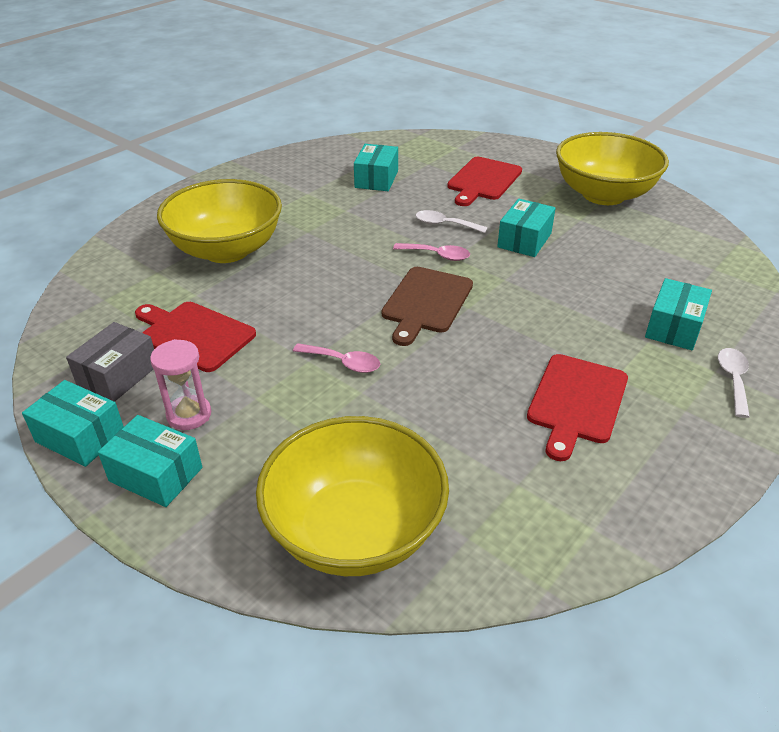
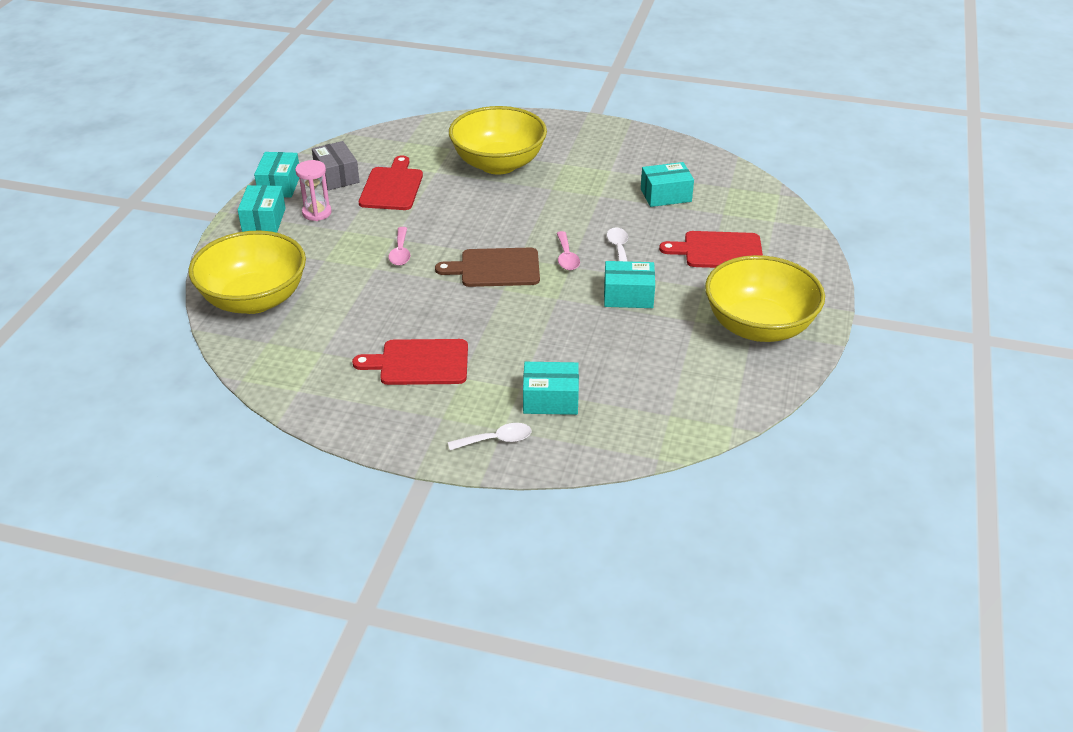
camera: 65 degrees right, 0 degrees up
grey box [66,322,154,402] -> grey box turned 60 degrees clockwise [312,141,360,190]

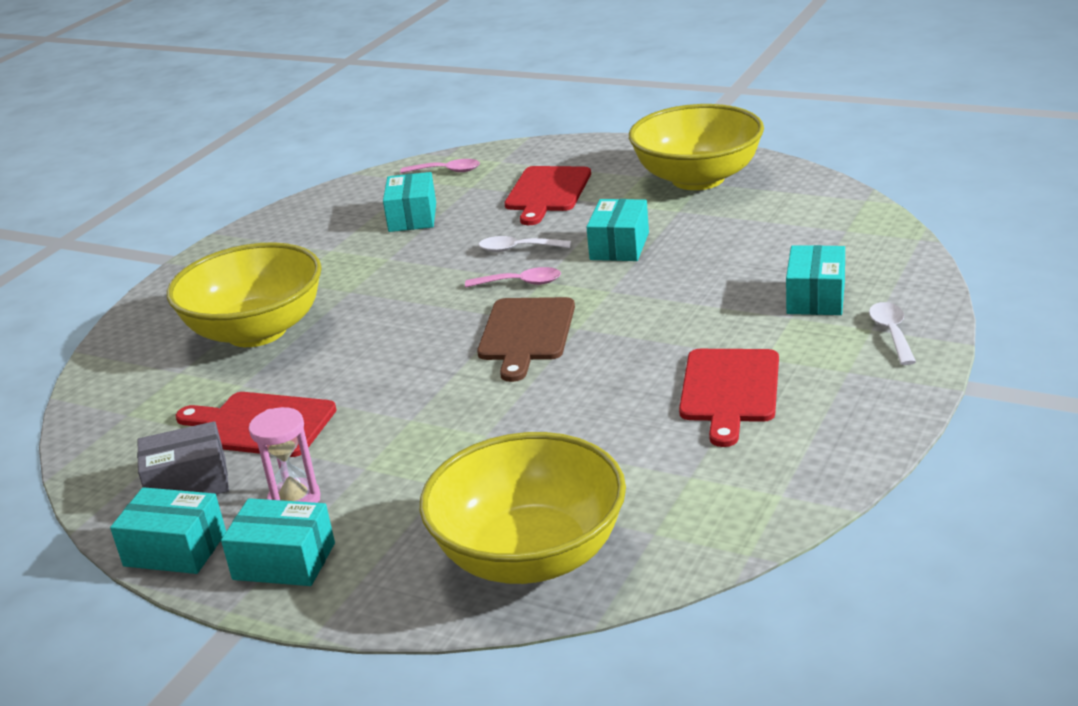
camera: 75 degrees left, 10 degrees down
pink spoon [388,227,410,266] -> pink spoon moved to [400,159,480,173]

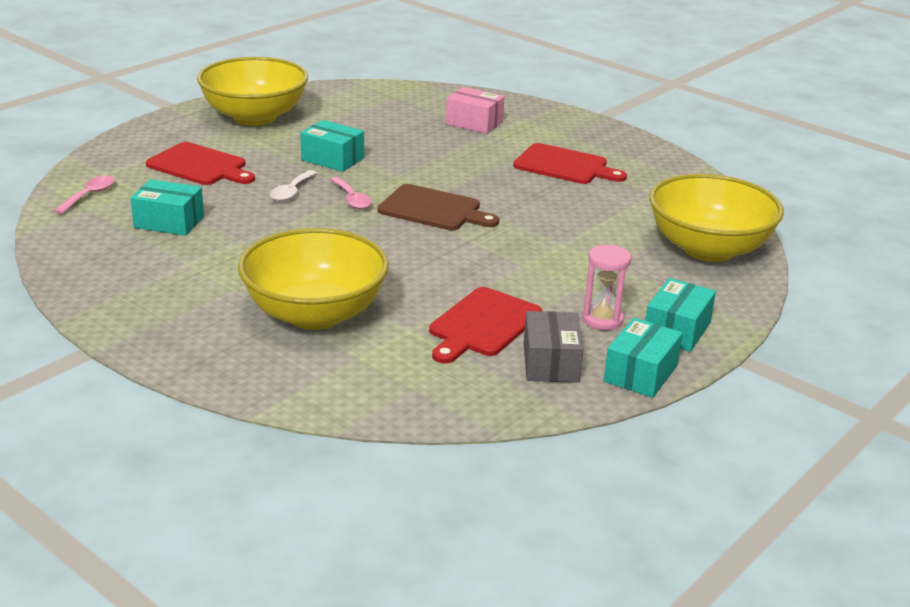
camera: 80 degrees left, 0 degrees up
pink spoon [465,267,561,287] -> pink spoon turned 135 degrees clockwise [330,177,372,209]
turquoise box [786,245,845,315] -> pink box [446,87,505,134]
white spoon [869,302,916,365] -> none

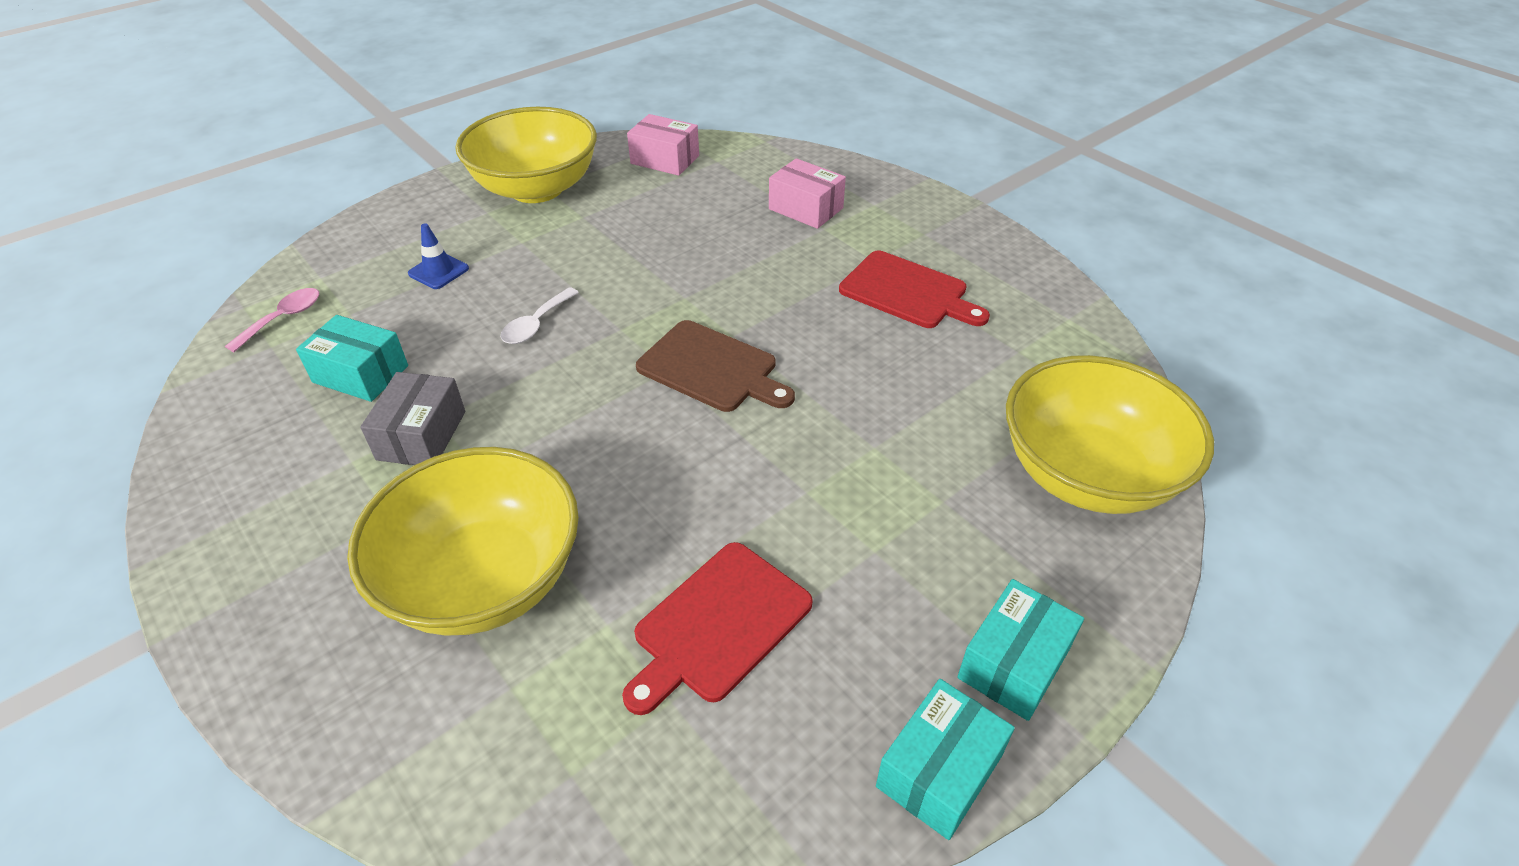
camera: 10 degrees right, 15 degrees up
red cutting board [146,142,255,185] -> blue traffic cone [408,223,469,289]
turquoise box [300,120,364,172] -> none
pink spoon [330,177,372,209] -> none
grey box [524,311,583,383] -> grey box moved to [360,372,465,465]
pink hourglass [582,245,631,330] -> none
none -> pink box [627,114,699,176]

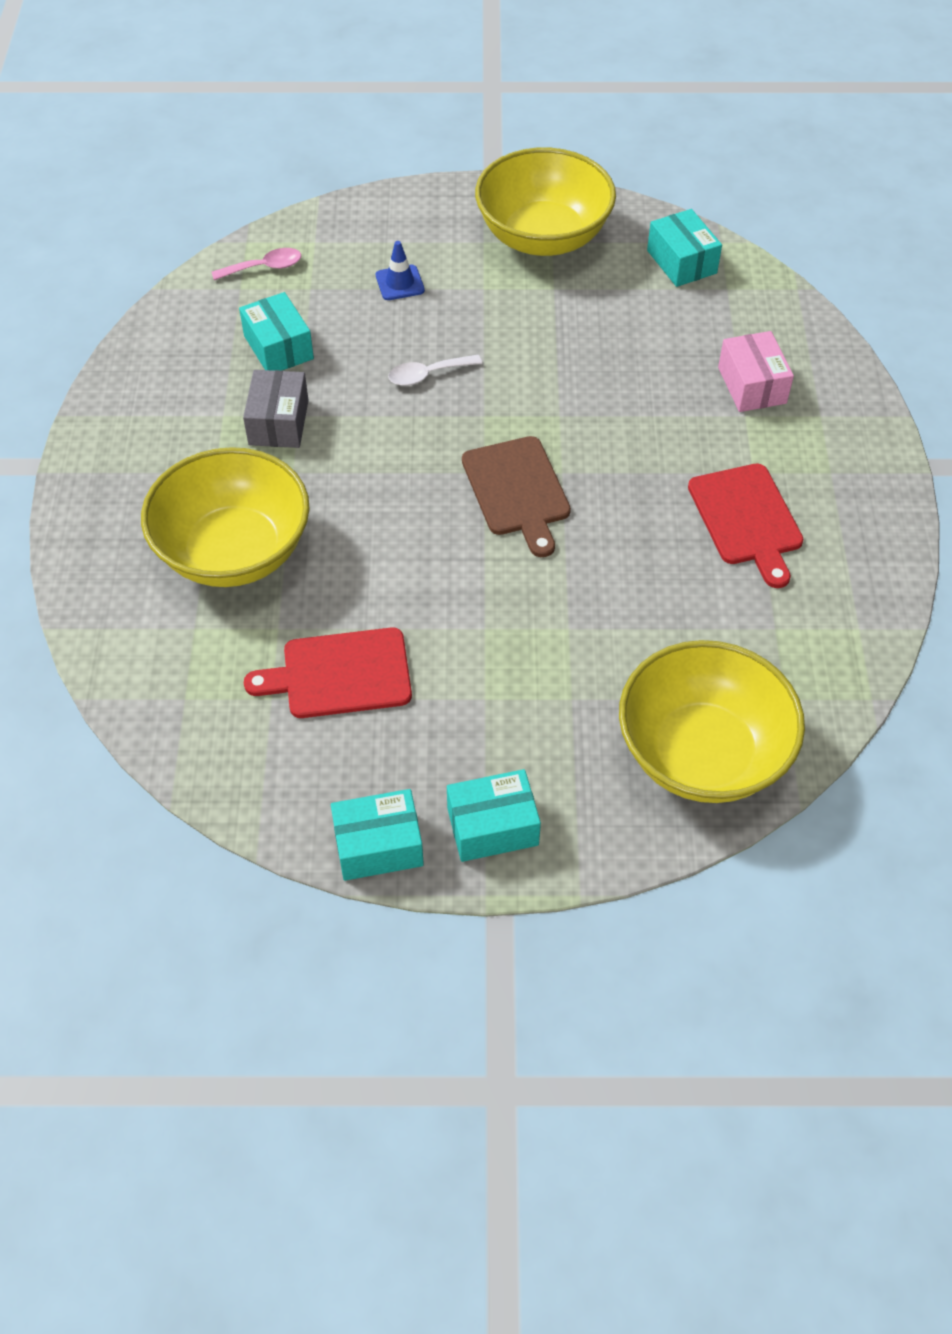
camera: 40 degrees right, 10 degrees up
grey box [360,372,465,465] -> grey box turned 45 degrees counterclockwise [243,370,309,448]
pink box [627,114,699,176] -> turquoise box [647,209,722,287]

